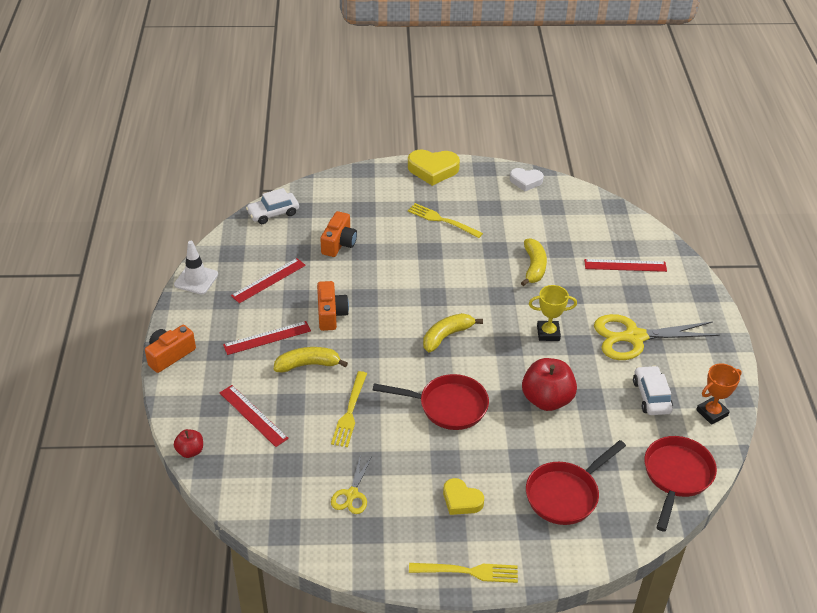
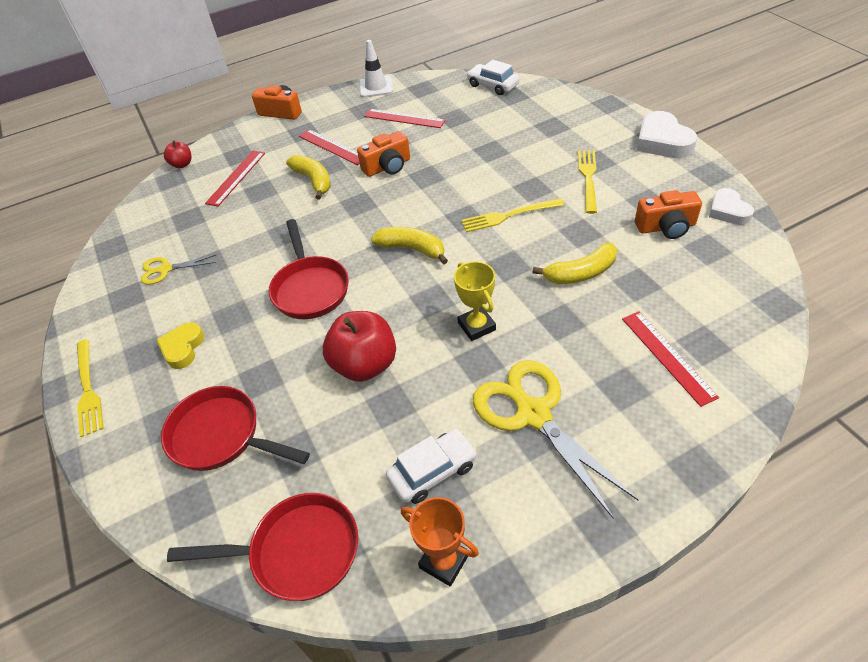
camera: 70 degrees right, 5 degrees up
orange camera [320,211,357,257] -> orange camera moved to [635,190,702,239]
yellow fork [331,371,367,447] -> yellow fork moved to [461,198,564,232]
yellow heart [408,149,460,186] -> white heart [637,111,697,158]

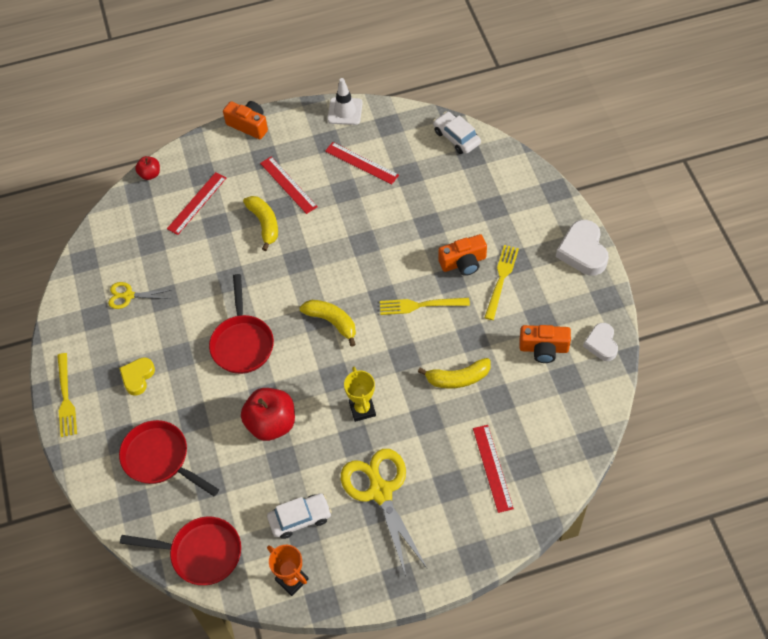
camera: 10 degrees right, 10 degrees up
orange camera [357,131,410,177] -> orange camera moved to [438,234,487,276]

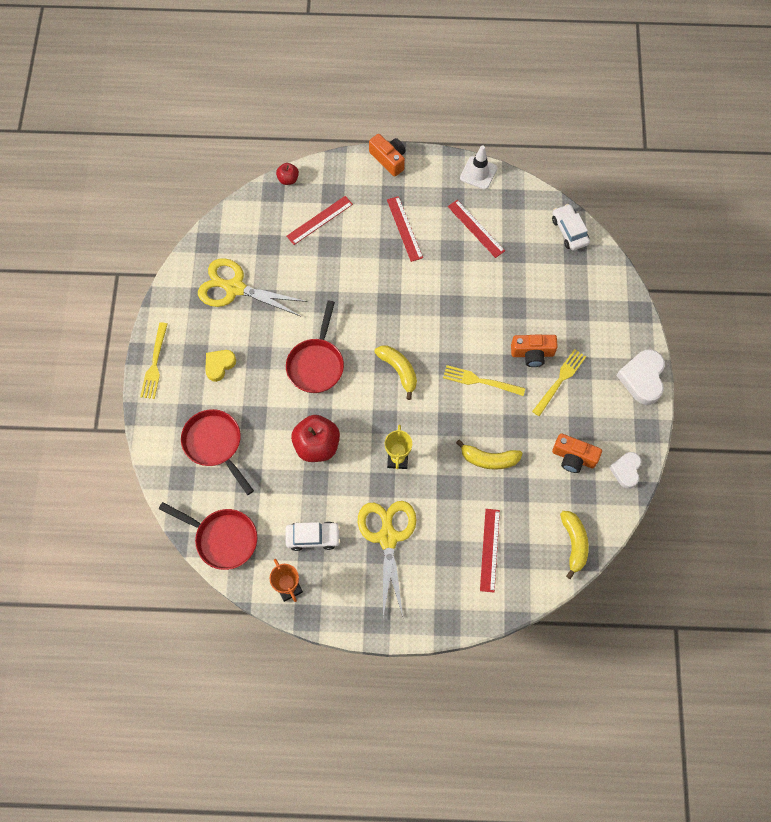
camera: 15 degrees right, 10 degrees up
yellow scissors [108,282,171,309] -> yellow scissors [198,258,307,316], size x1.93
yellow banana [243,196,278,251] -> yellow banana moved to [560,511,589,579]

